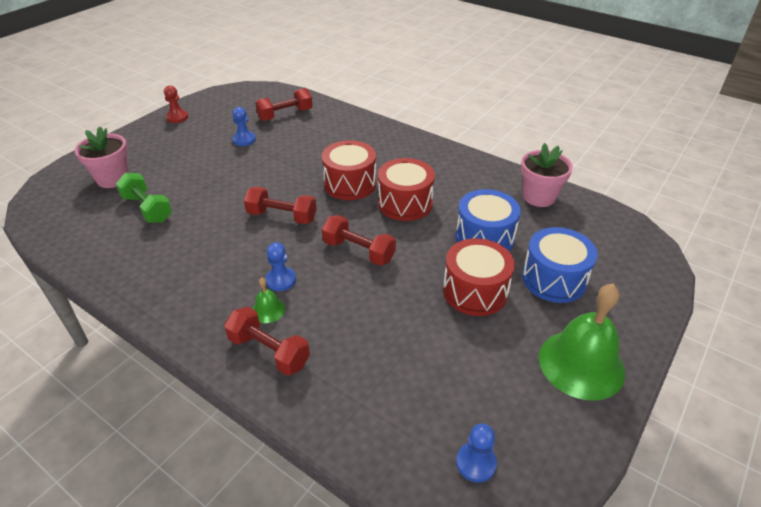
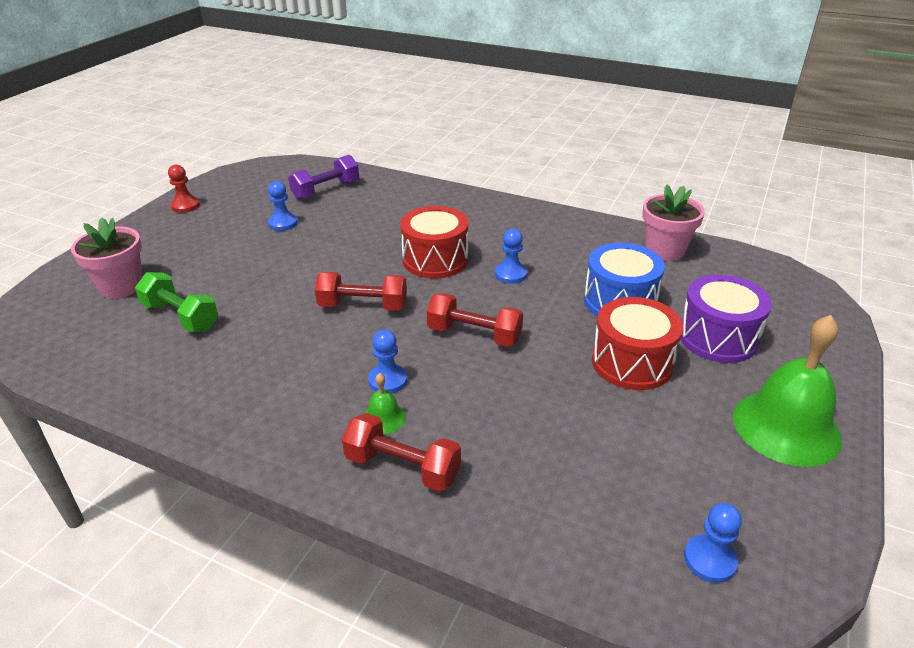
camera: 10 degrees left, 5 degrees down
red dumbbell [255,88,313,121] -> purple dumbbell [288,155,359,200]
red drum [378,158,435,221] -> blue pawn [495,229,527,284]
blue drum [522,227,598,303] -> purple drum [680,275,772,363]

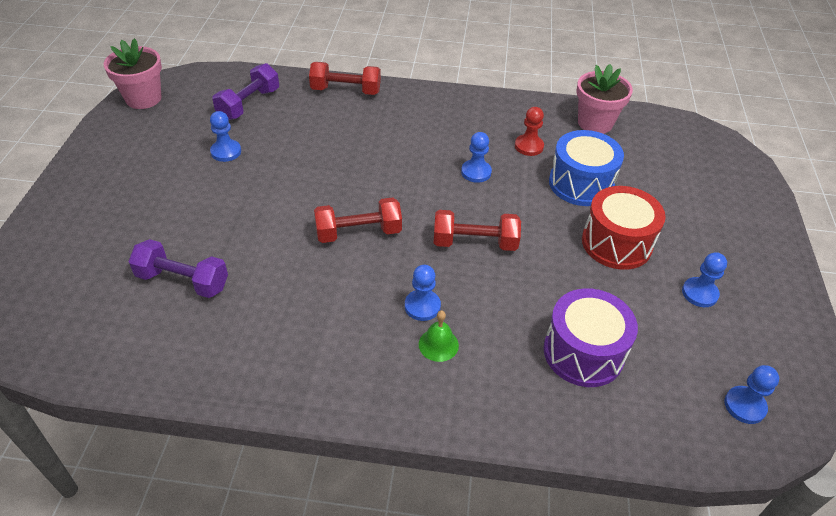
camera: 20 degrees left, 10 degrees up
pink flower pot [71,218,142,298] -> pink flower pot moved to [104,38,162,109]
green dumbbell [135,272,218,332] -> purple dumbbell [128,239,228,298]
red pawn [168,165,200,213] -> red pawn moved to [515,107,544,156]
red dumbbell [342,413,461,492] -> red dumbbell moved to [309,62,381,95]
red drum [400,206,468,279] -> none
purple drum [680,275,772,363] -> purple drum moved to [544,288,638,387]
green bell [733,315,842,467] -> none
none -> blue pawn [682,252,727,307]

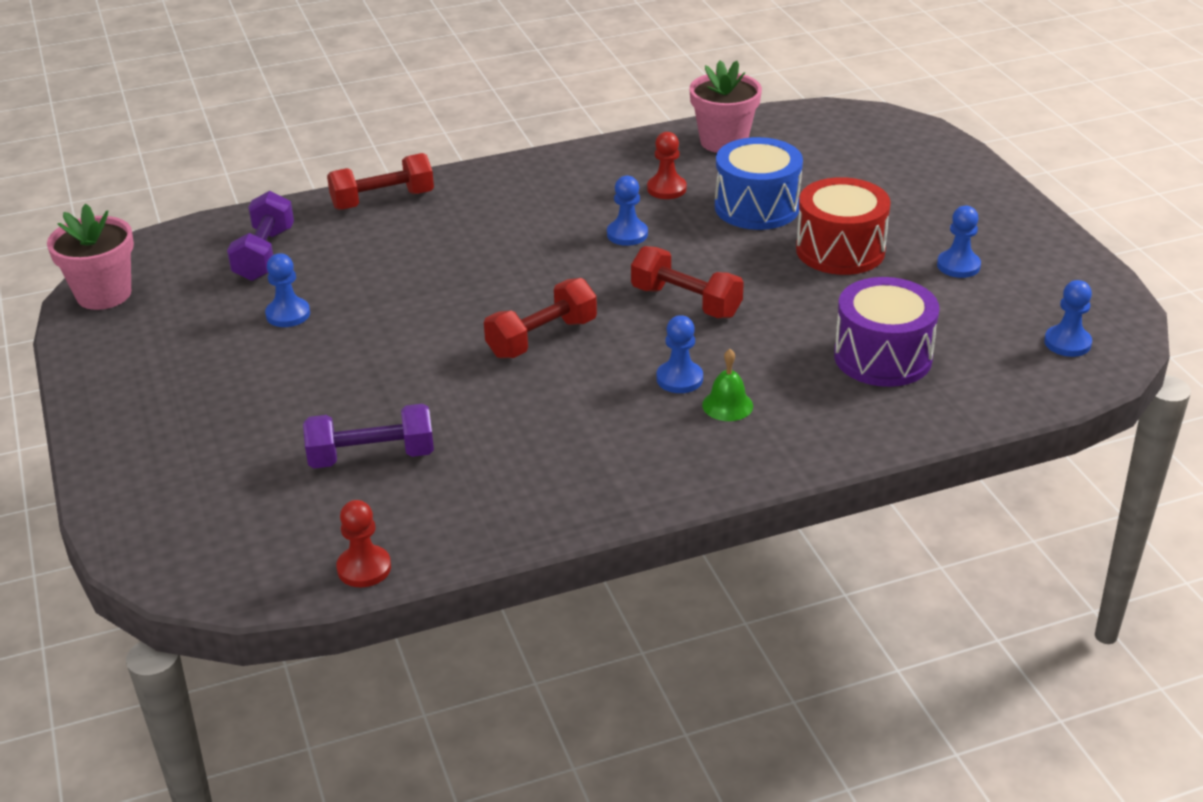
camera: 25 degrees left, 10 degrees down
red dumbbell [434,210,521,251] -> red dumbbell turned 60 degrees clockwise [631,246,744,318]
none -> red pawn [336,500,391,587]

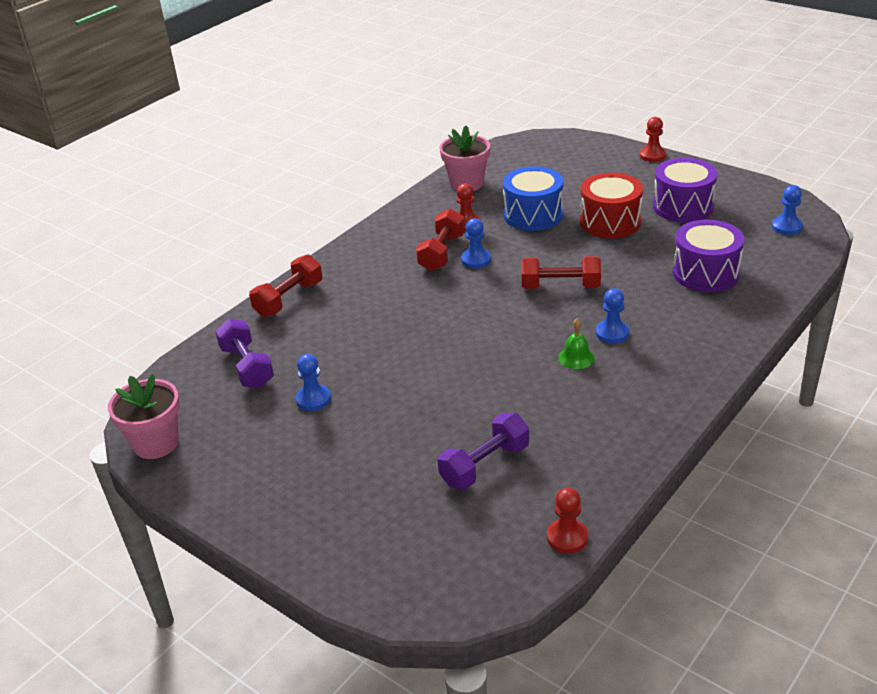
camera: 30 degrees left, 0 degrees up
red dumbbell [484,278,597,359] -> red dumbbell moved to [416,208,465,271]
green bell [702,349,753,421] -> green bell moved to [558,318,595,369]
blue pawn [937,206,981,278] -> purple drum [653,158,718,223]
none -> red pawn [640,117,666,162]

